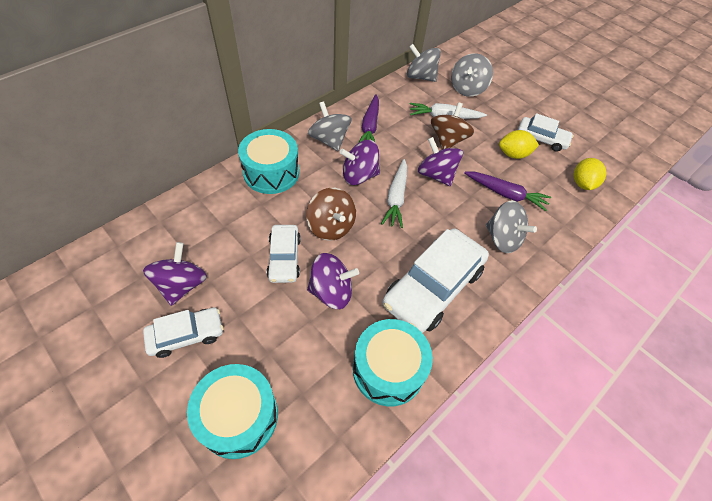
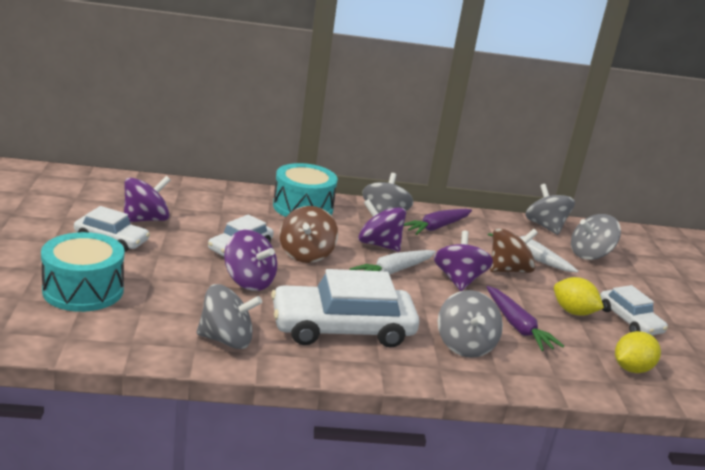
camera: 40 degrees right, 30 degrees down
turquoise drum [353,319,433,406] -> grey spinning top [196,284,262,349]

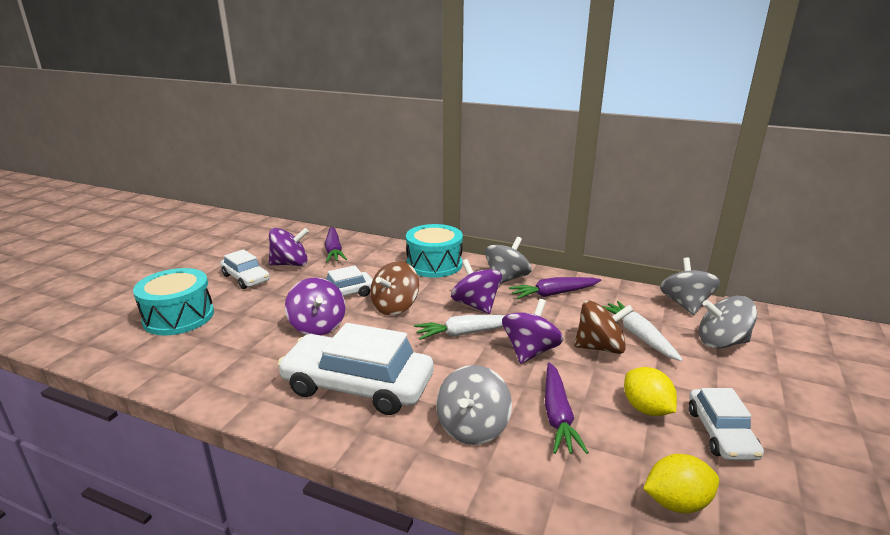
camera: 30 degrees right, 0 degrees up
grey spinning top [196,284,262,349] -> none
none -> purple carrot [325,227,347,262]

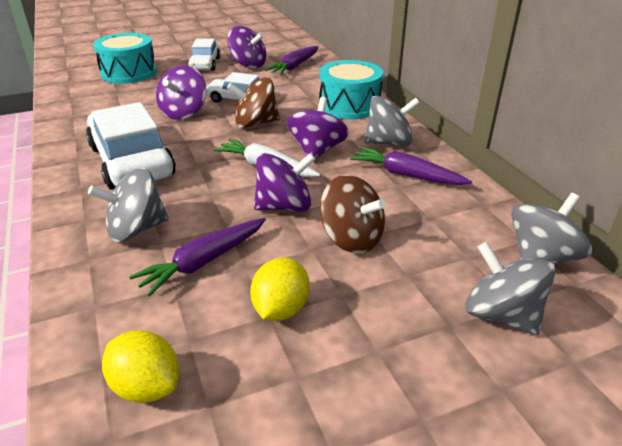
camera: 45 degrees right, 10 degrees up
white carrot [603,301,683,361] -> none
white car [688,388,764,461] -> none

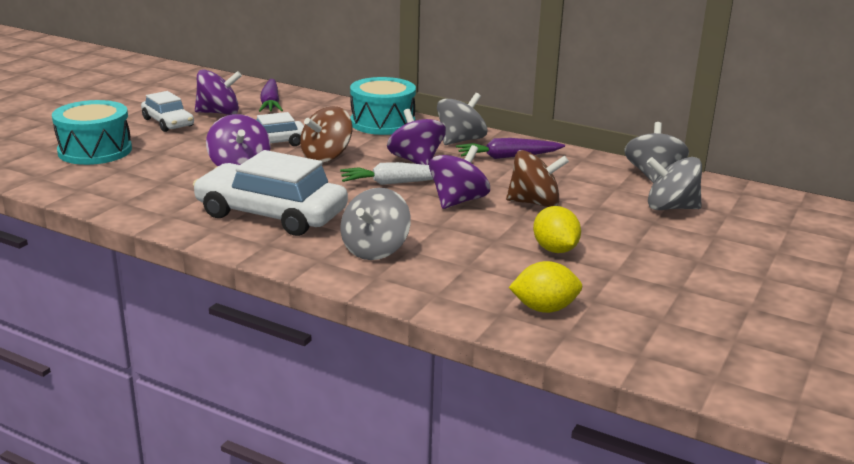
camera: 40 degrees left, 10 degrees down
purple carrot [129,218,266,297] -> none

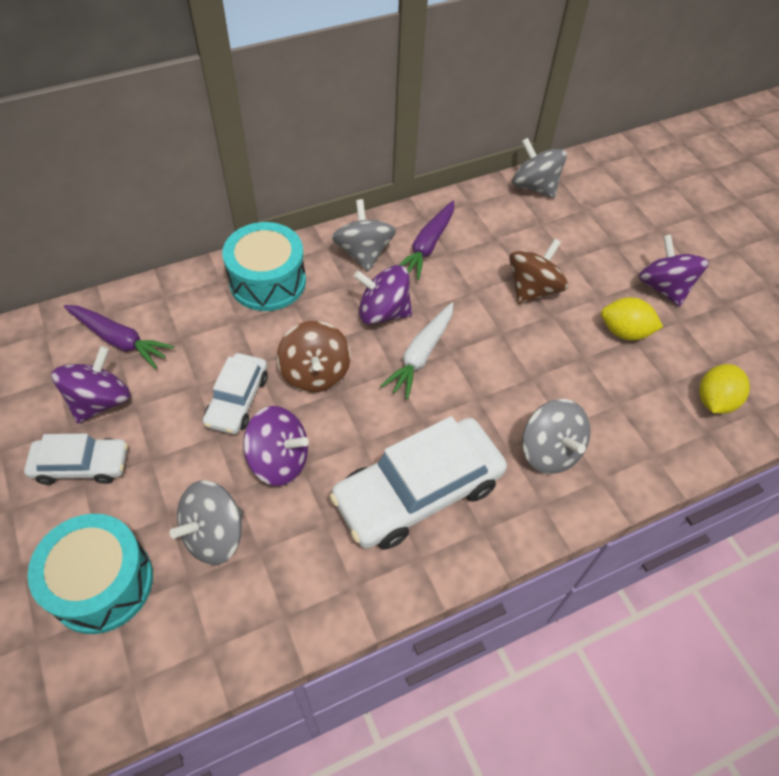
camera: 55 degrees left, 30 degrees up
purple spinning top [429,145,490,209] -> purple spinning top moved to [639,234,709,307]
grey spinning top [647,157,702,210] -> grey spinning top moved to [169,480,243,565]

